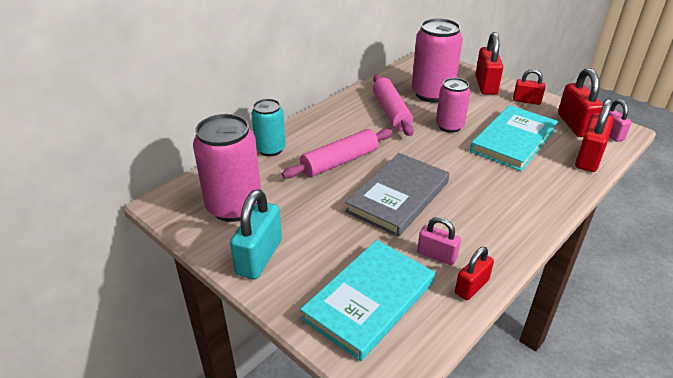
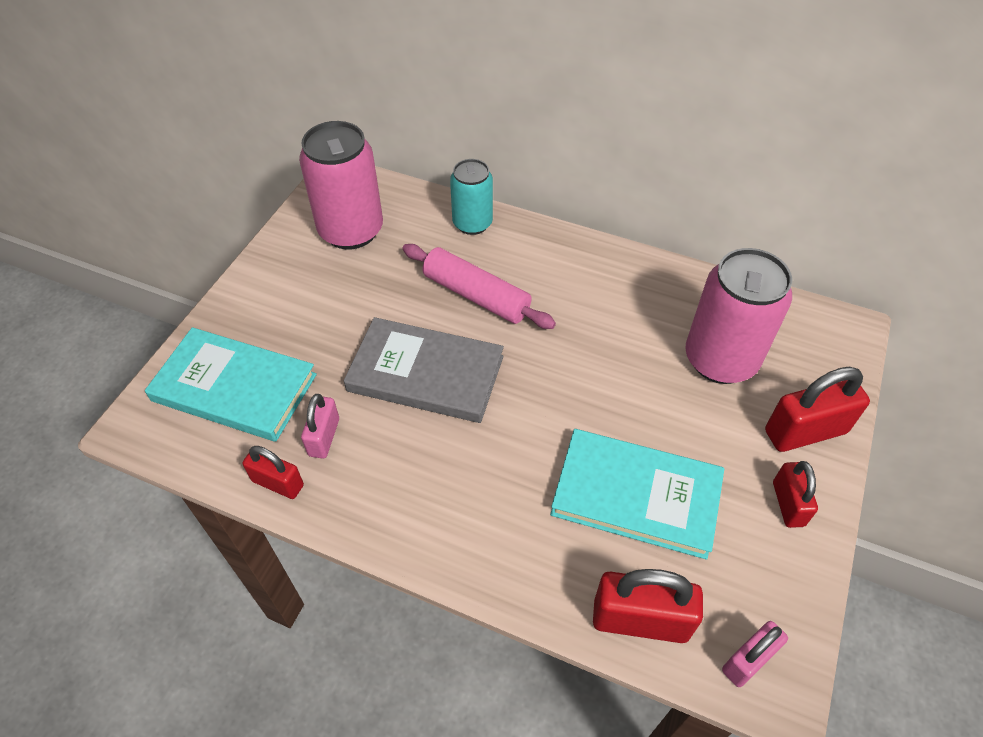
camera: 70 degrees right, 15 degrees up
turquoise padlock [230,189,282,279] -> none
pink rolling pin [373,74,414,136] -> none
pink can [436,78,470,133] -> none
red padlock [558,68,603,137] -> none

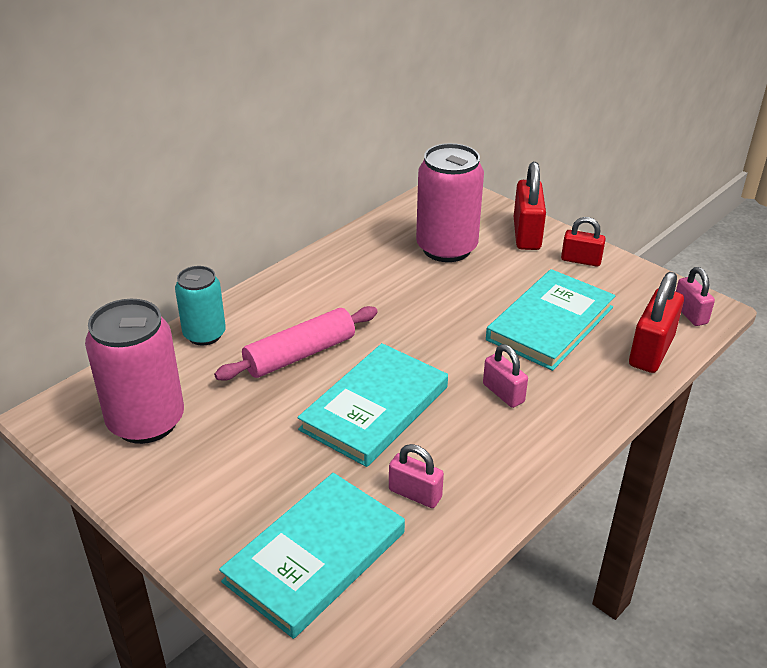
camera: 70 degrees left, 15 degrees down
red padlock [242,446,304,499] -> none
grey book [344,317,504,423] -> turquoise book [297,343,448,467]
none -> pink padlock [483,344,528,408]

